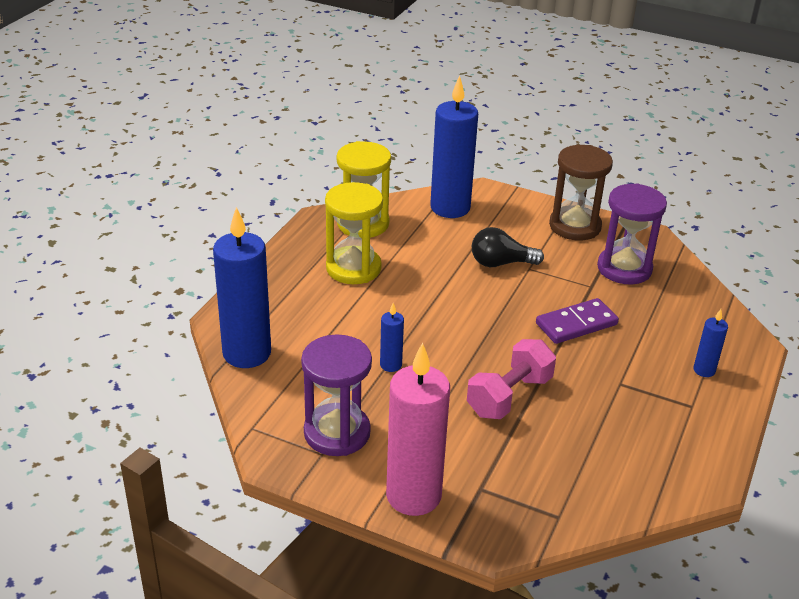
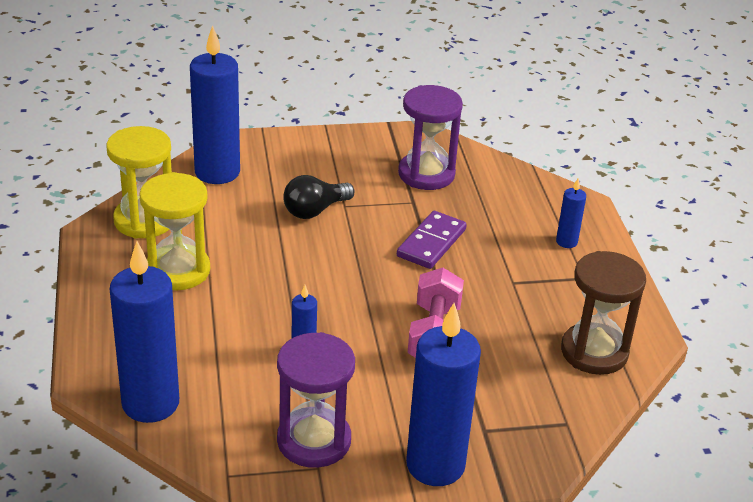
camera: 35 degrees left, 0 degrees up
pink candle [386,342,450,516] -> blue candle [406,303,481,486]
brown hourglass [549,145,613,240] -> brown hourglass moved to [561,251,646,375]

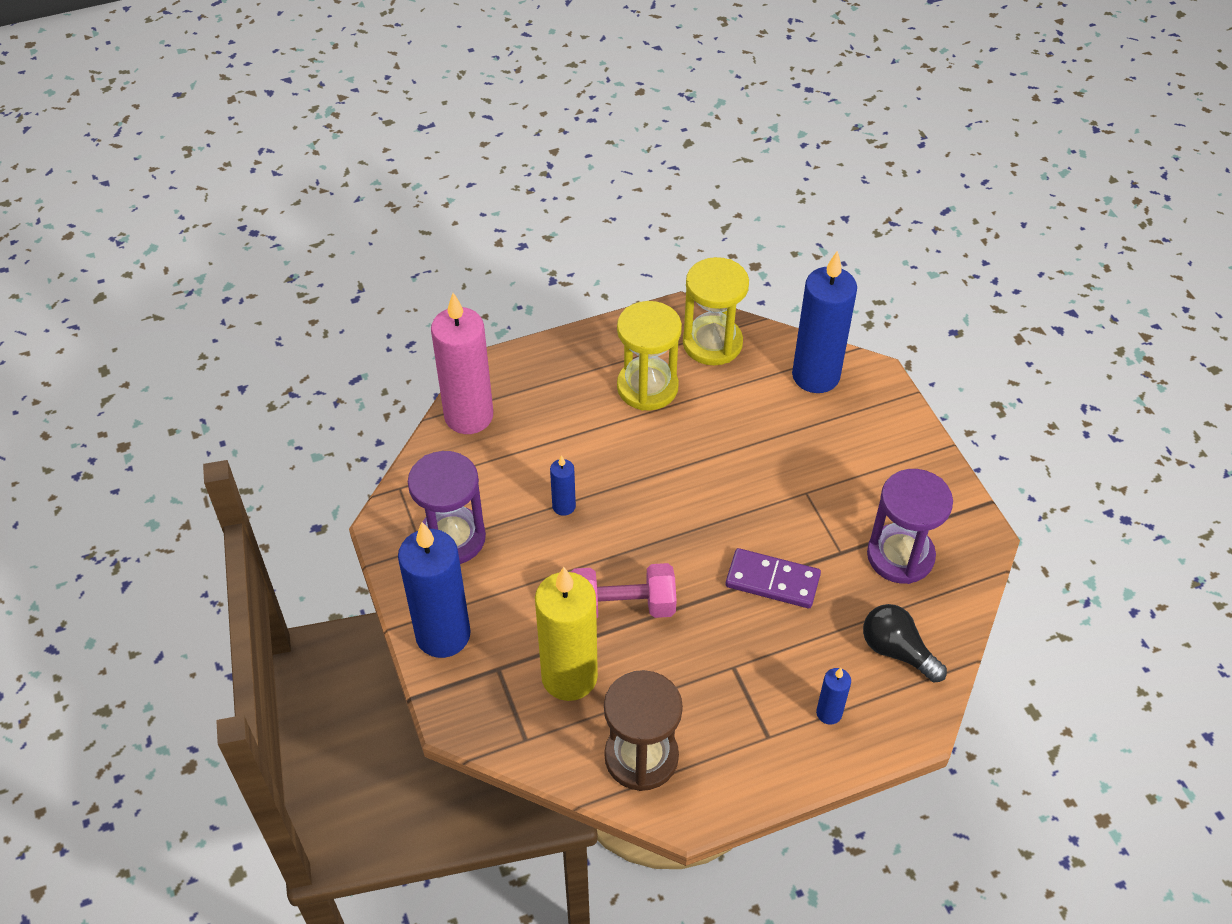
camera: 80 degrees right, 15 degrees up
blue candle [110,241,179,423] -> pink candle [431,293,493,434]
black light bulb [283,175,355,219] -> black light bulb moved to [863,604,947,683]
none -> yellow candle [535,567,598,701]

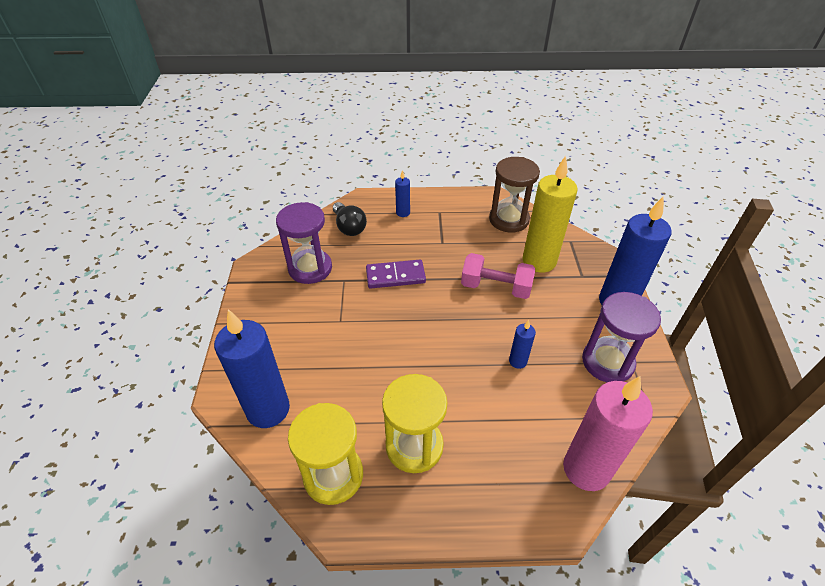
camera: 160 degrees left, 5 degrees down
purple domino [726,548,821,608] -> purple domino turned 45 degrees counterclockwise [366,260,426,289]

